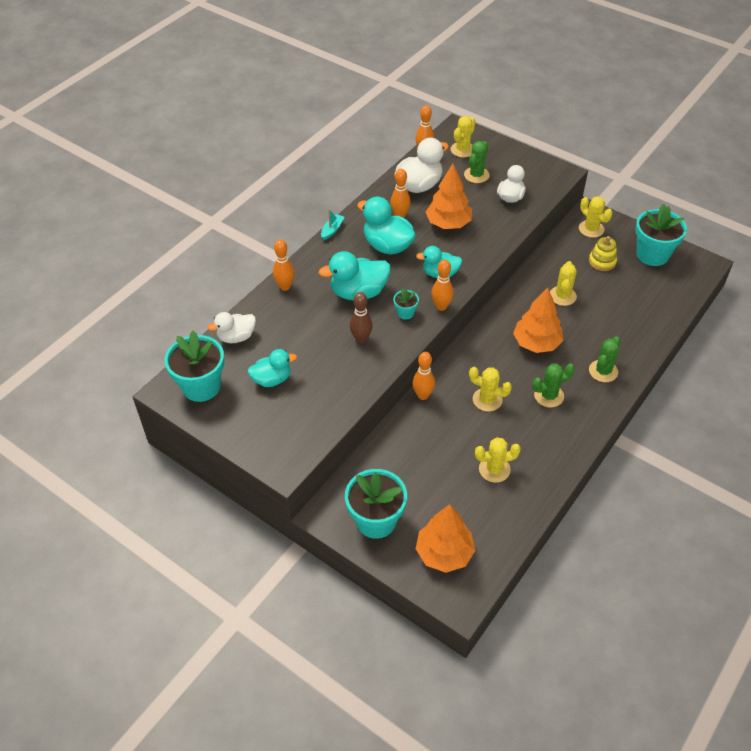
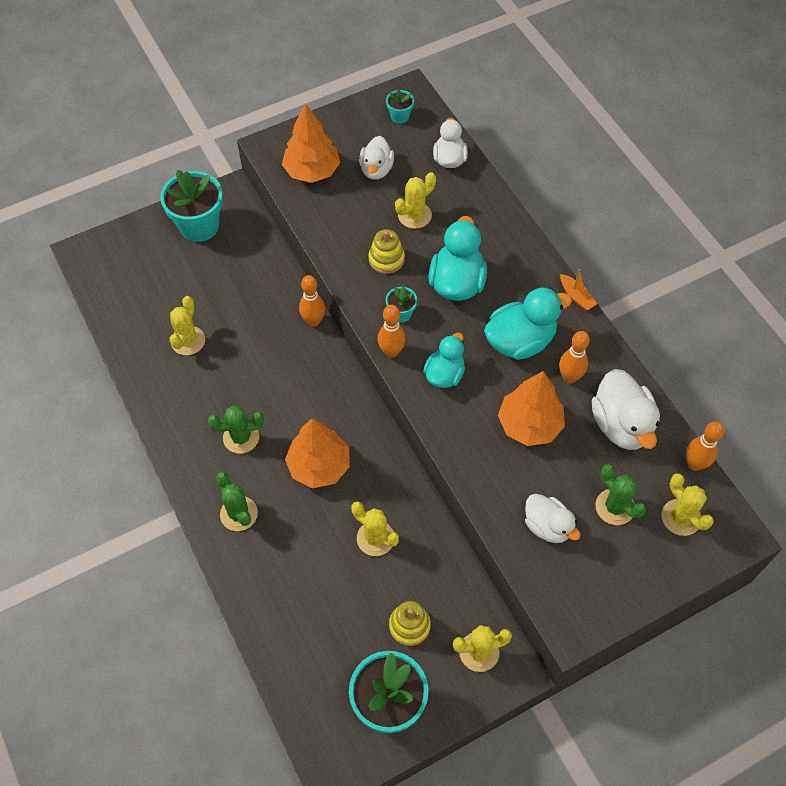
camera: 115 degrees right, 10 degrees up
turquoise flower pot [164,331,224,402] -> turquoise flower pot [386,89,414,124], size x0.47
turquoise duck [248,349,297,387] -> white duck [359,136,394,180]
orange bowling pin [273,240,295,291] -> none
turquoise boat [321,209,345,240] -> orange boat [560,269,597,310]
brown bowling pin [350,292,373,343] -> yellow stacking toy [369,229,405,274]
orange tree [416,504,476,573] -> orange tree moved to [282,104,340,183]
yellow cactus [469,367,512,411] -> yellow cactus moved to [395,172,436,229]
green cactus [532,363,575,407] -> green cactus turned 75 degrees clockwise [208,405,264,454]

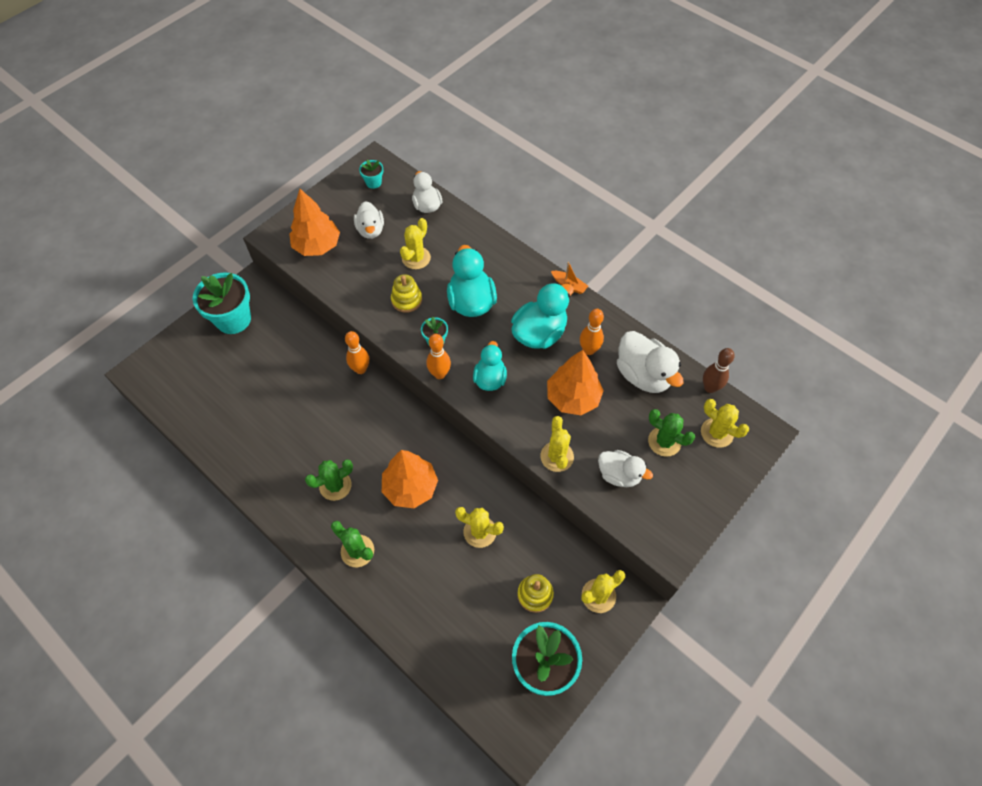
camera: 20 degrees left, 0 degrees up
yellow cactus [169,296,205,355] -> yellow cactus moved to [540,416,574,472]
orange bowling pin [686,421,724,471] -> brown bowling pin [703,348,735,393]

